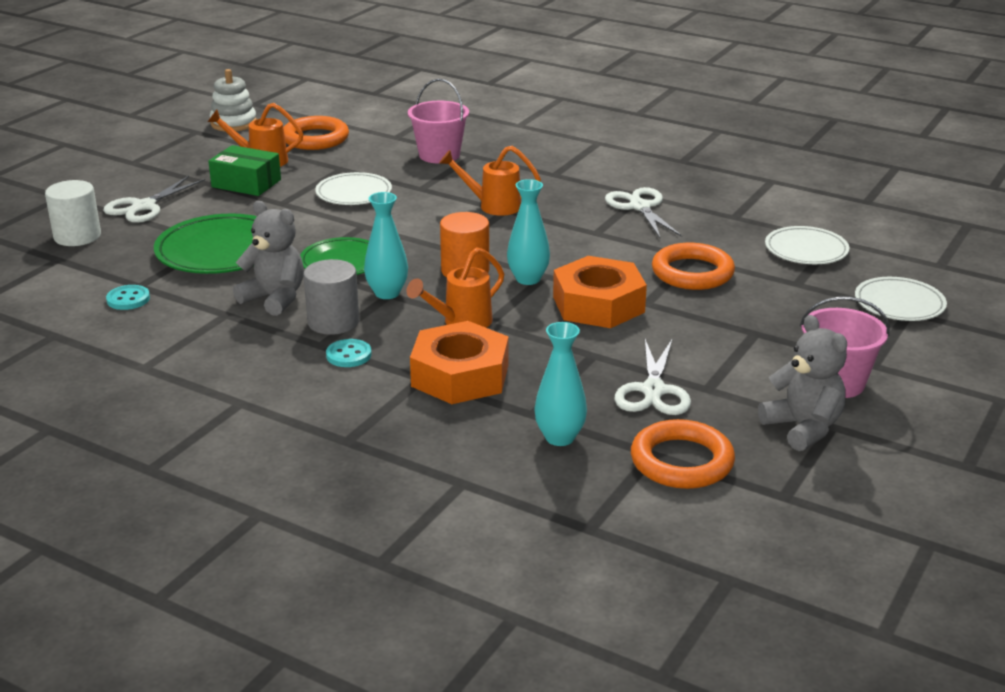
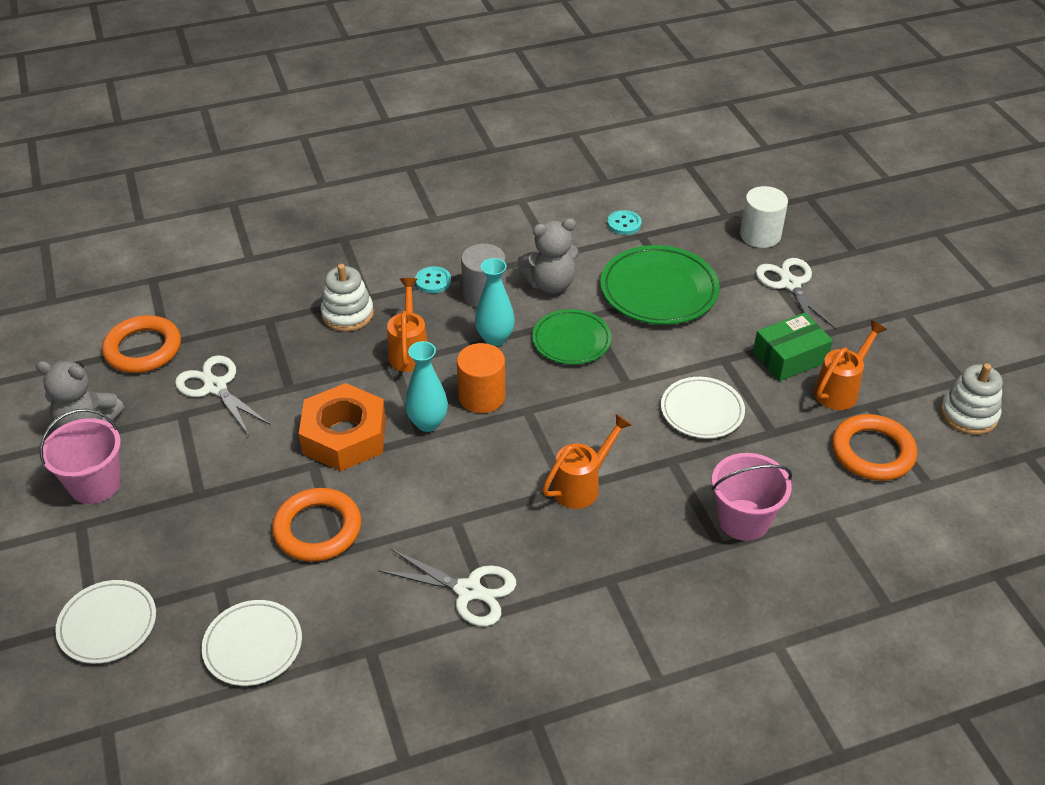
camera: 130 degrees right, 15 degrees up
orange nut [410,321,509,404] -> white stacking toy [321,264,374,332]
turquoise vase [534,322,587,446] -> none

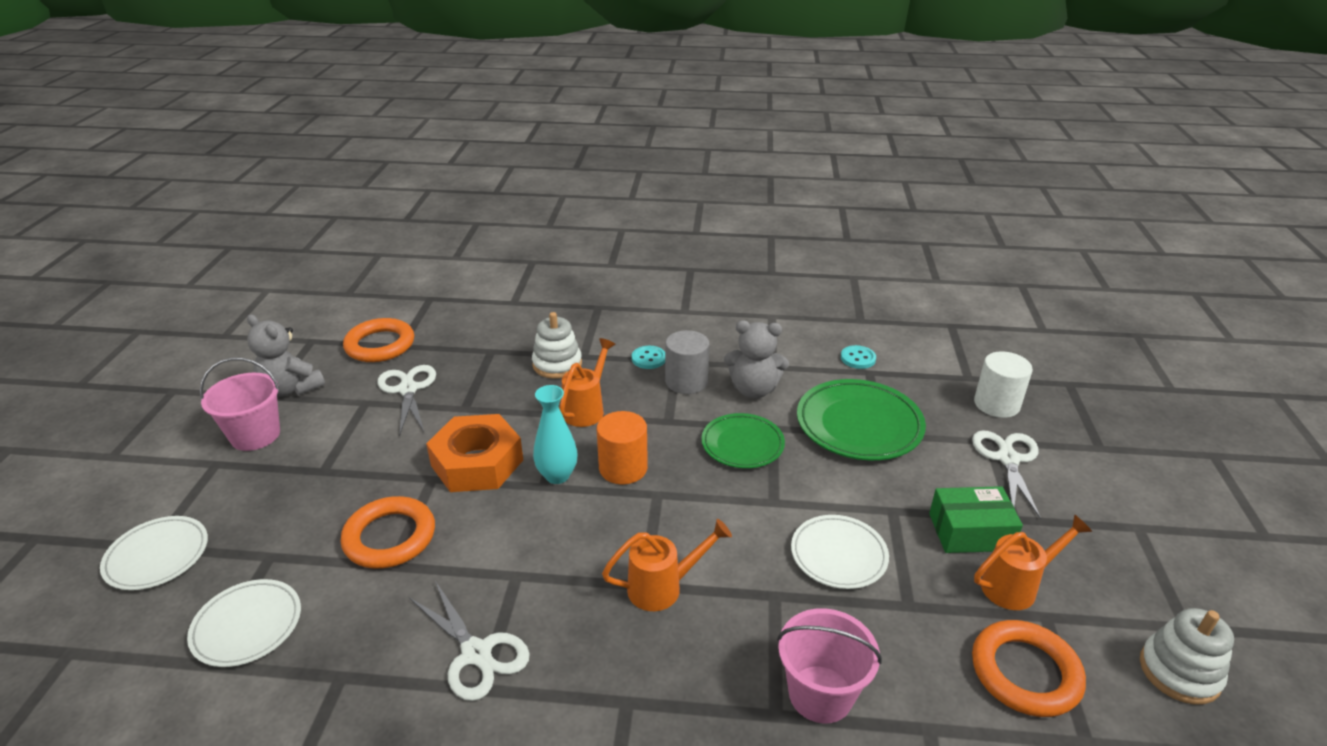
camera: 25 degrees right, 10 degrees down
turquoise vase [475,258,515,346] -> none

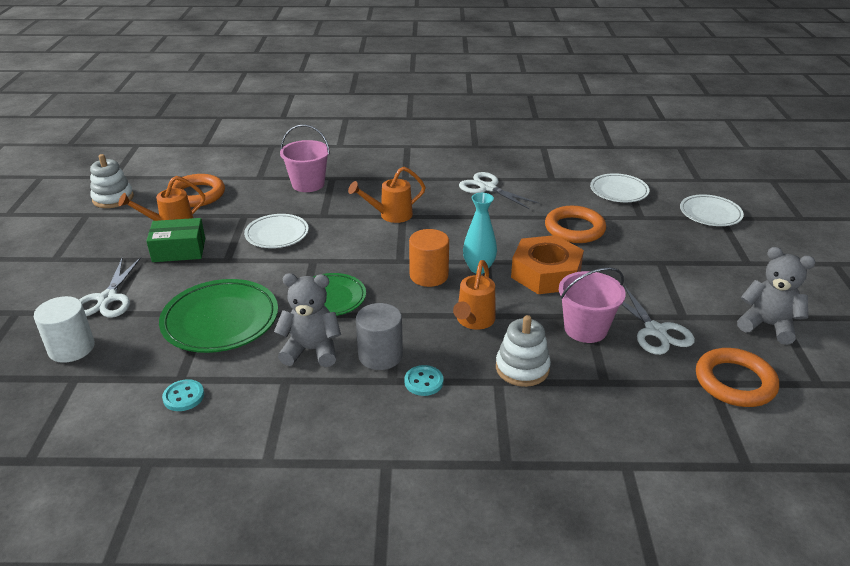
camera: 175 degrees right, 0 degrees up
pink bucket [200,358,280,451] -> pink bucket moved to [559,267,626,343]

